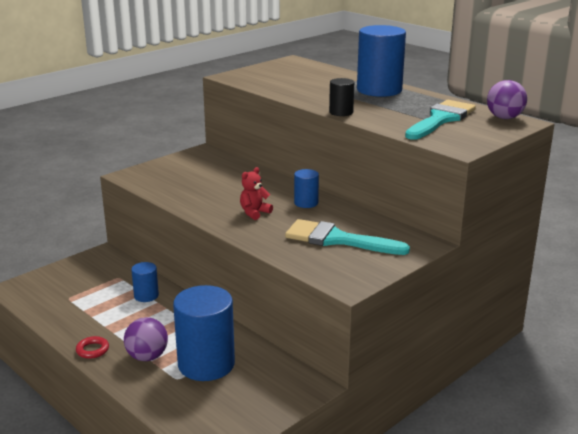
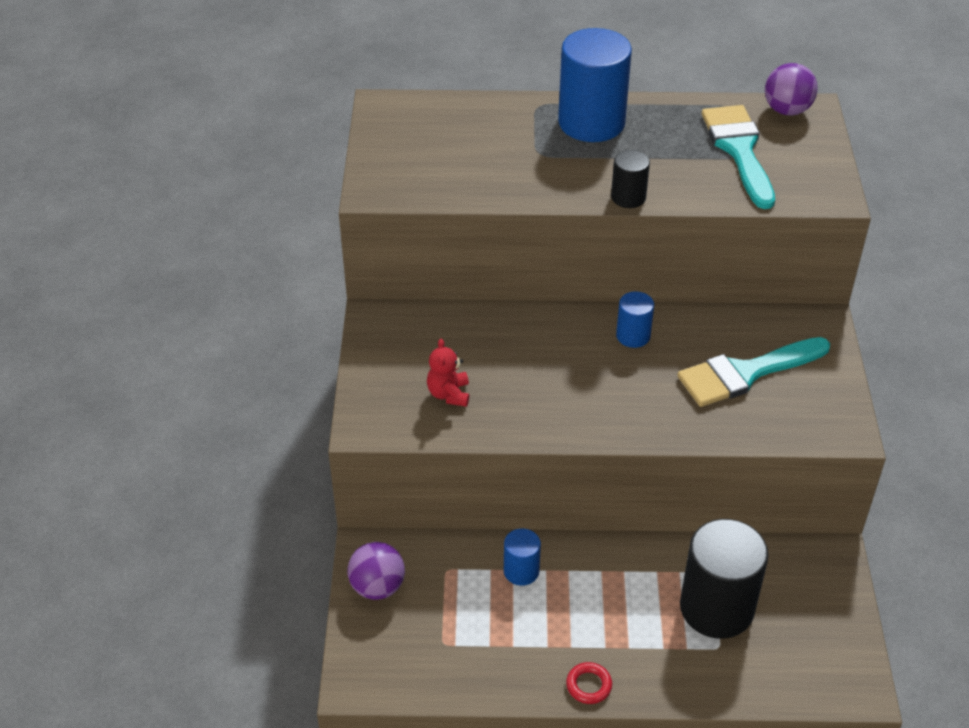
camera: 45 degrees left, 20 degrees up
purple ball [124,317,168,361] -> purple ball moved to [348,542,405,600]
blue cylinder [173,285,235,381] -> black cylinder [680,519,769,639]
red teddy bear [240,167,273,220] -> red teddy bear moved to [427,339,469,407]

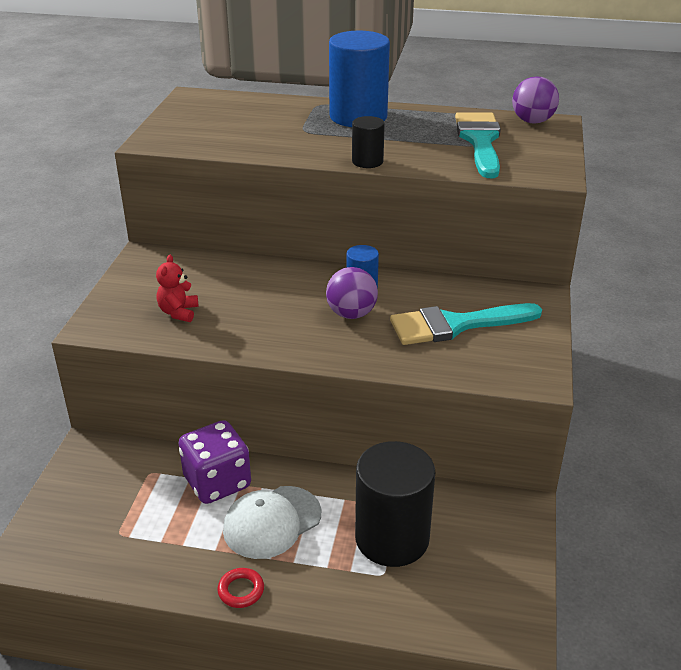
camera: 10 degrees right, 10 degrees down
purple ball [348,542,405,600] -> purple ball moved to [326,267,378,319]
blue cylinder [504,528,541,586] -> purple dice [179,420,251,504]
none -> white cap [223,486,321,559]

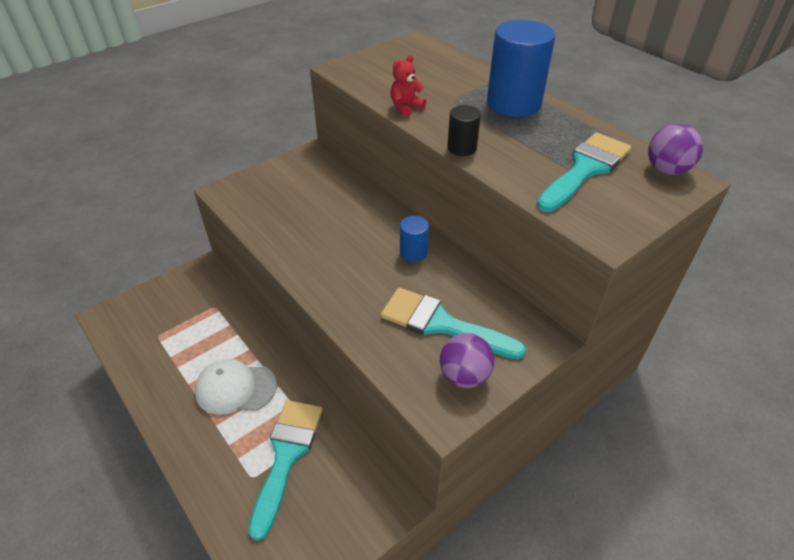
camera: 40 degrees right, 10 degrees up
red teddy bear [156,255,199,322] -> red teddy bear moved to [390,55,426,117]
purple dice [179,420,251,504] -> none
red ring [217,568,264,608] -> none
purple ball [326,267,378,319] -> purple ball moved to [440,333,494,388]
black cylinder [355,441,435,567] -> turquoise brush [248,400,323,541]

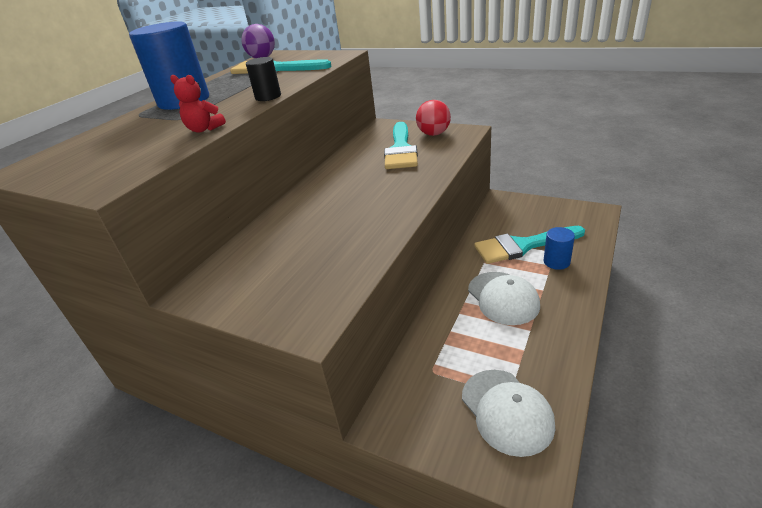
camera: 110 degrees left, 10 degrees down
blue cylinder [400,216,429,262] -> blue cylinder moved to [543,227,575,270]
purple ball [440,333,494,388] -> red ball [416,100,451,136]
none -> white cap [462,370,555,457]

